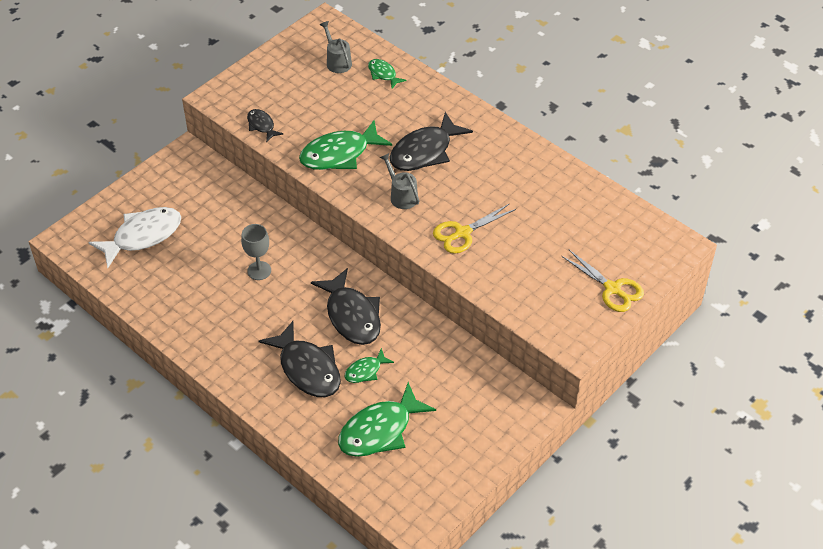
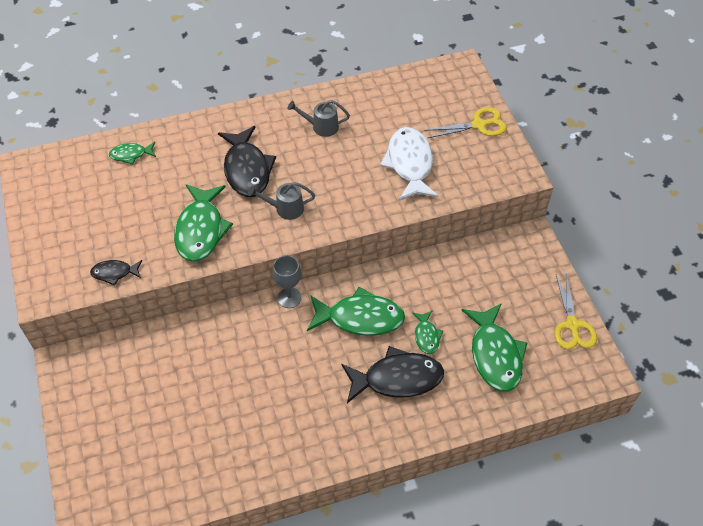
camera: 60 degrees left, 5 degrees up
white fish [88,207,181,268] -> white fish moved to [380,127,439,201]
grey goblet [241,224,271,280] -> grey goblet moved to [273,255,301,308]
black fish [311,268,381,345] -> green fish [307,287,405,336]
grey watering can [319,21,352,73] -> grey watering can moved to [288,100,350,137]
yellow scissors [433,203,516,254] -> yellow scissors moved to [554,273,597,349]

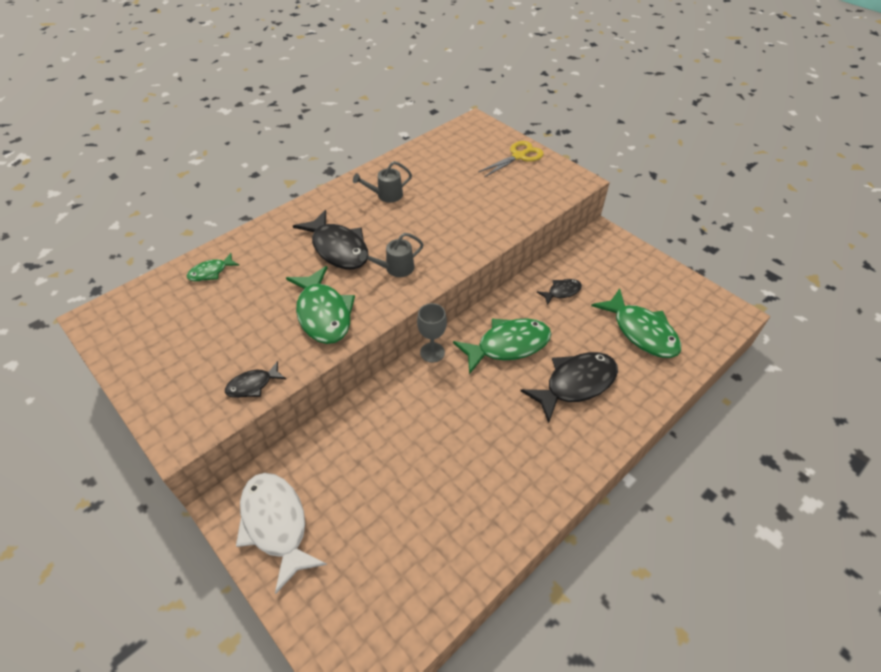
camera: 25 degrees left, 5 degrees down
white fish [380,127,439,201] -> white fish moved to [236,473,327,594]
green fish [412,310,443,354] -> none
yellow scissors [554,273,597,349] -> none
none -> black fish [537,279,582,305]

